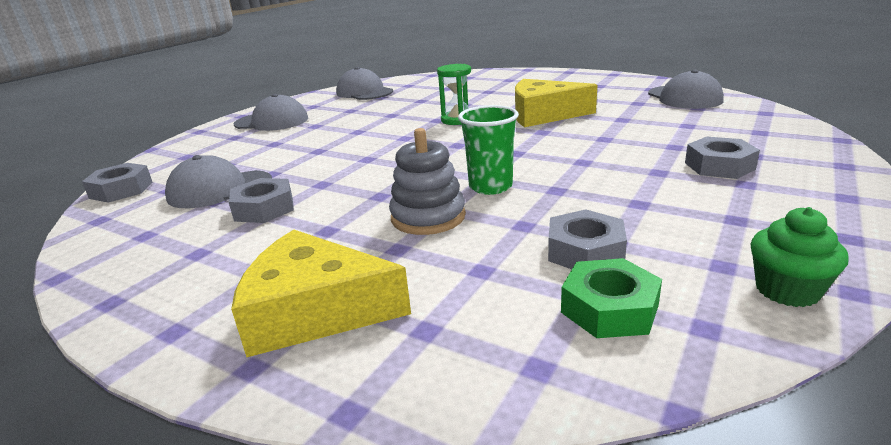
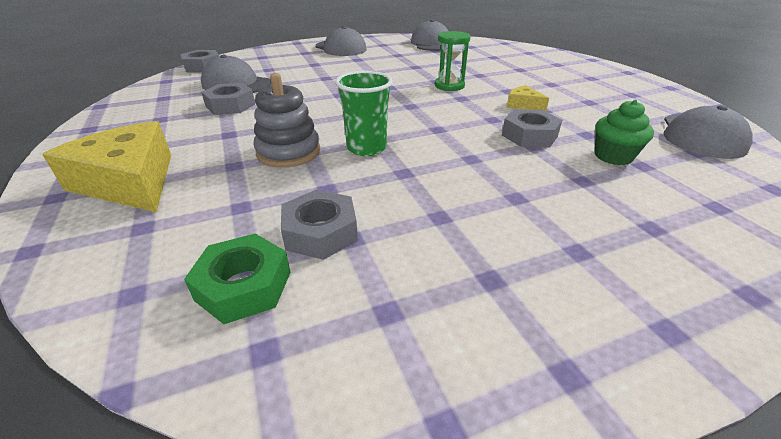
camera: 35 degrees right, 10 degrees up
yellow cheese [515,79,597,127] -> yellow cheese [507,85,549,112], size x0.47
grey nut [685,137,760,179] -> grey nut moved to [502,109,562,148]
green cupcake [750,207,849,307] -> green cupcake moved to [595,100,654,165]

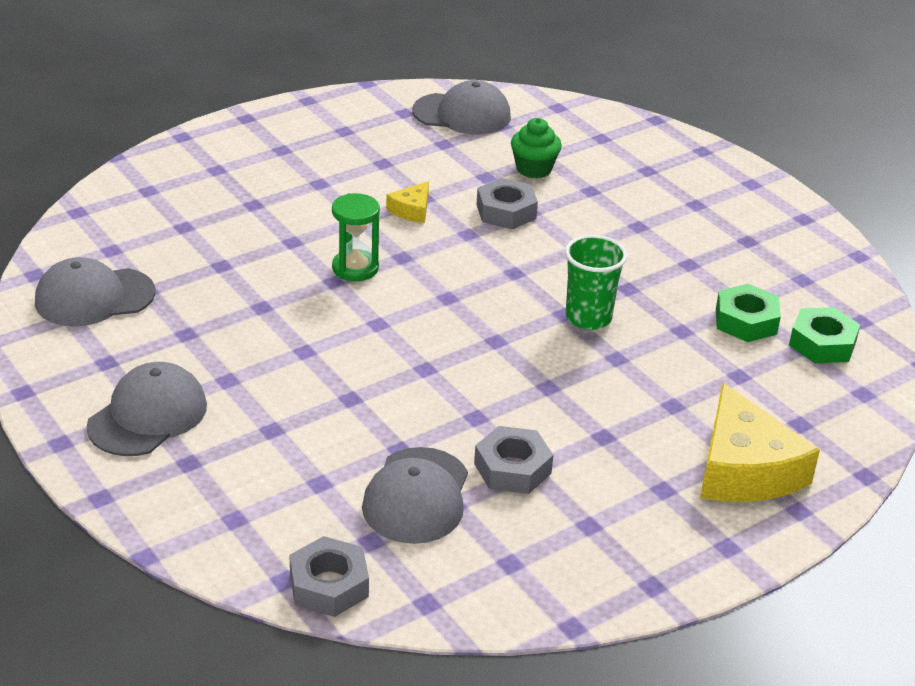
camera: 105 degrees left, 0 degrees up
yellow cheese [42,121,171,212] -> yellow cheese turned 45 degrees counterclockwise [700,383,820,502]
grey stacking toy [253,73,320,168] -> none
grey nut [281,190,358,260] -> green nut [716,284,781,342]

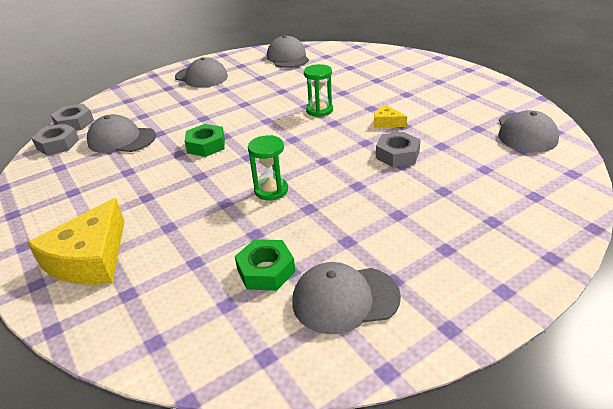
camera: 95 degrees right, 0 degrees up
grey nut [474,426,553,494] -> grey nut moved to [32,123,79,155]
green cupcake [511,118,562,178] -> none
green cup [565,235,627,330] -> green hourglass [248,135,288,201]
yellow cheese [700,383,820,502] -> yellow cheese turned 60 degrees counterclockwise [27,198,125,285]
green nut [789,307,860,363] -> green nut moved to [184,124,225,157]
none -> grey cap [292,262,401,334]

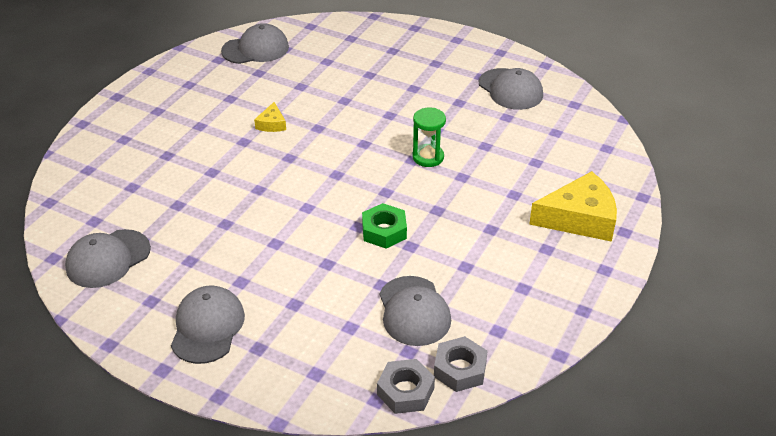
camera: 120 degrees left, 5 degrees up
green nut [235,239,295,291] -> none
green hourglass [304,64,333,117] -> none
grey nut [376,132,421,167] -> none

